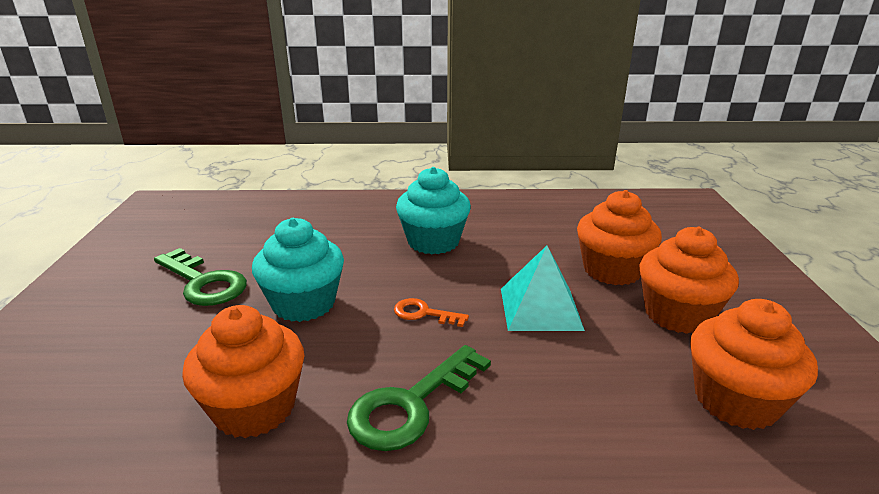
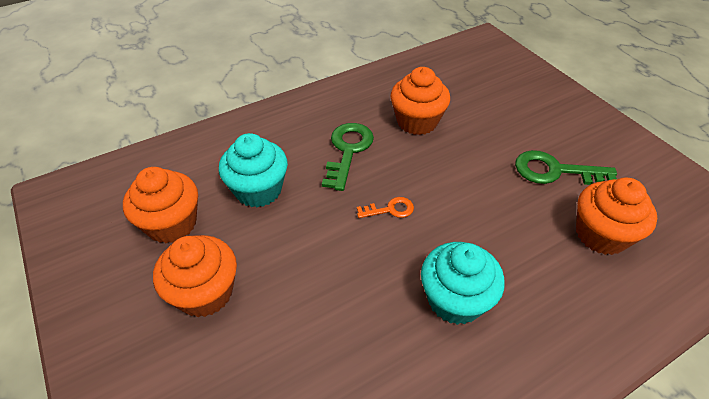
camera: 150 degrees right, 20 degrees up
turquoise cupcake [252,218,344,322] -> turquoise cupcake moved to [219,133,288,208]
turquoise pyramid [501,246,585,331] -> none
orange cupcake [577,190,662,286] -> orange cupcake moved to [576,178,657,255]

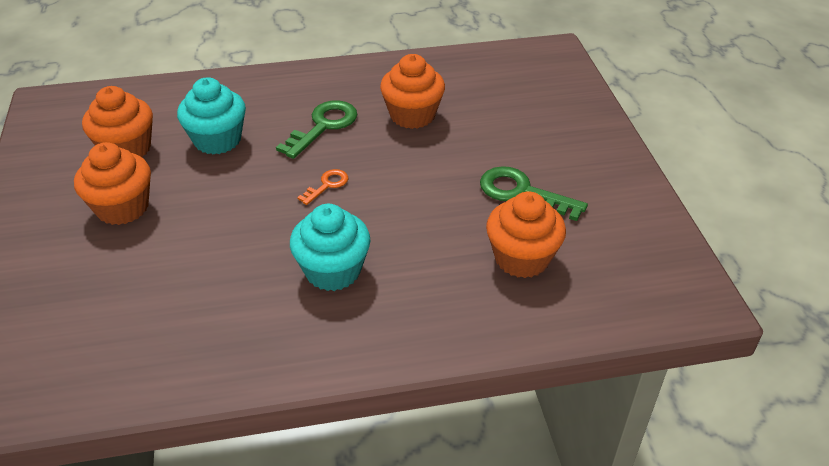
camera: 20 degrees right, 5 degrees down
orange key [357,197,414,218] -> orange key turned 60 degrees counterclockwise [297,169,348,205]

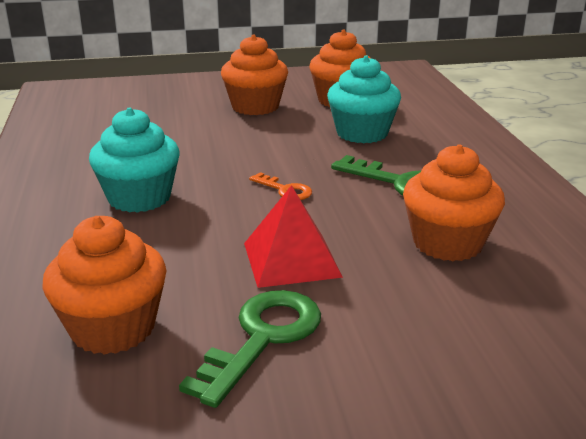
camera: 90 degrees right, 15 degrees down
none -> red pyramid [244,185,343,288]

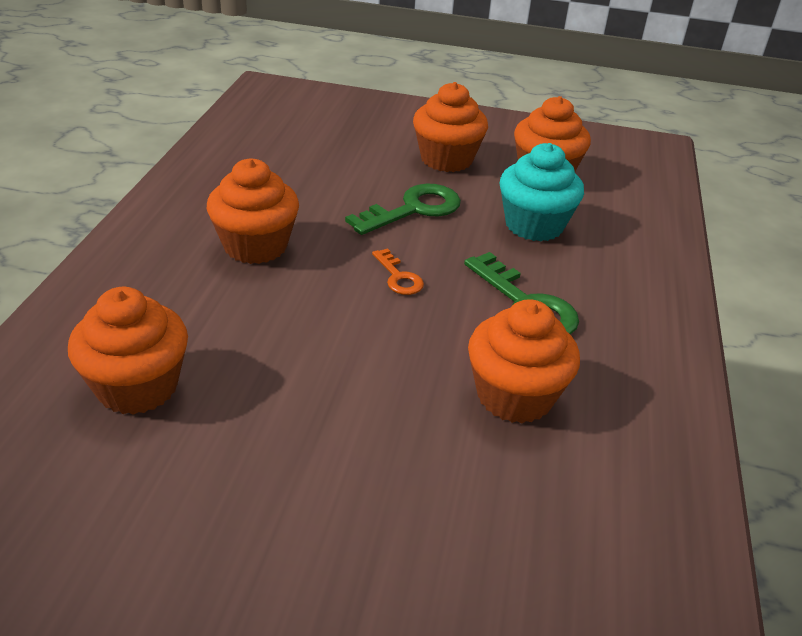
camera: 20 degrees right, 10 degrees up
turquoise cupcake [89,107,180,213] -> orange cupcake [207,158,299,264]
green key [179,290,321,408] -> green key moved to [345,184,461,235]
red pyramid [244,185,343,288] -> none

